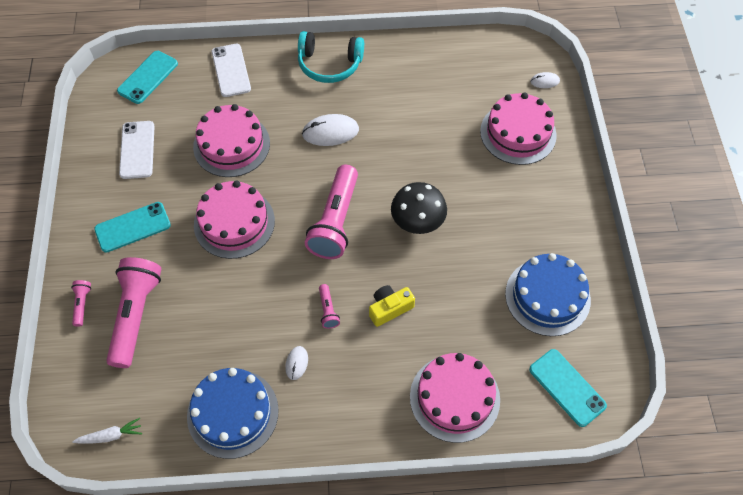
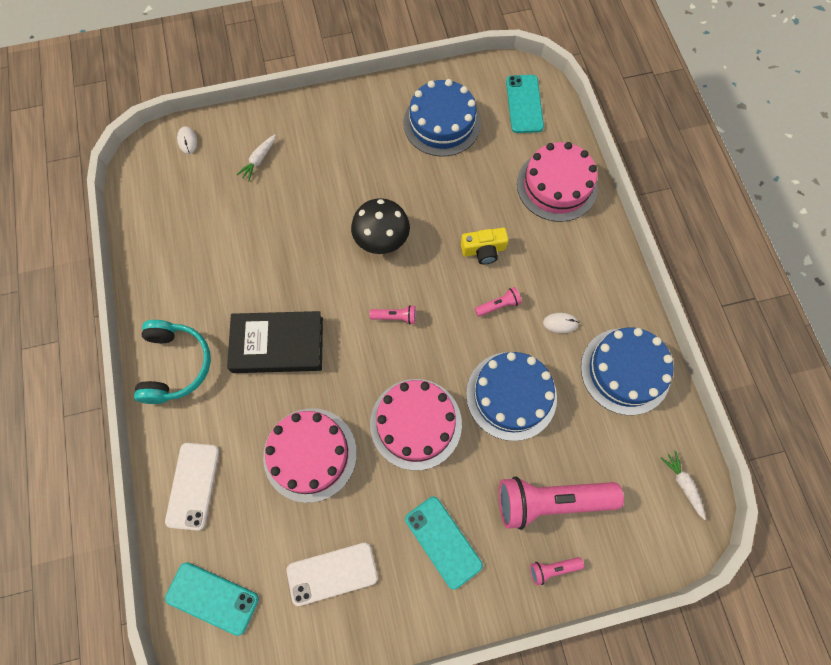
camera: 100 degrees left, 10 degrees up
white phone [212,44,251,97] -> white phone turned 60 degrees counterclockwise [165,443,219,530]
white mouse [302,114,359,146] -> black book [227,311,323,373]
pink flashlight [305,165,358,259] -> pink flashlight [370,305,416,325], size x0.43
yellow camera [369,285,415,327] -> yellow camera turned 60 degrees counterclockwise [461,228,509,264]
pink cake [480,92,557,165] -> white carrot [236,134,276,181]
turquoise phone [529,349,607,427] -> turquoise phone turned 45 degrees counterclockwise [506,75,544,133]
none -> blue cake [466,352,557,441]

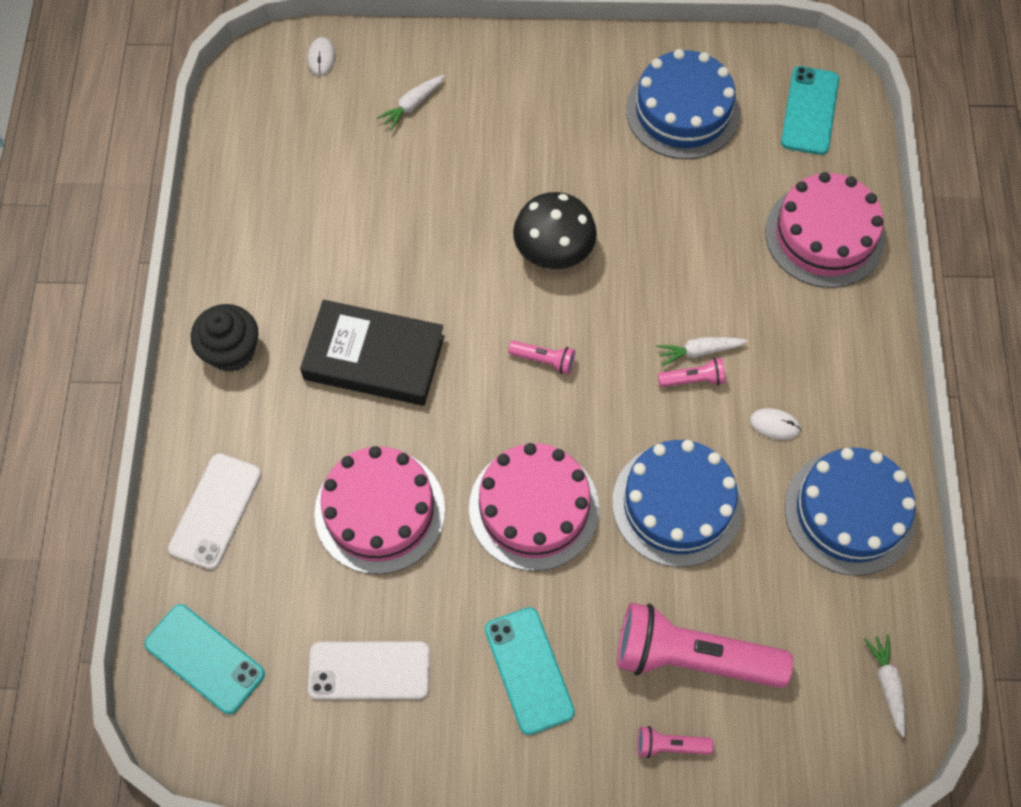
camera: 15 degrees right, 5 degrees down
turquoise headphones [134,320,211,404] -> black cupcake [191,304,258,372]
yellow camera [461,228,509,264] -> none
none -> white carrot [656,337,748,366]

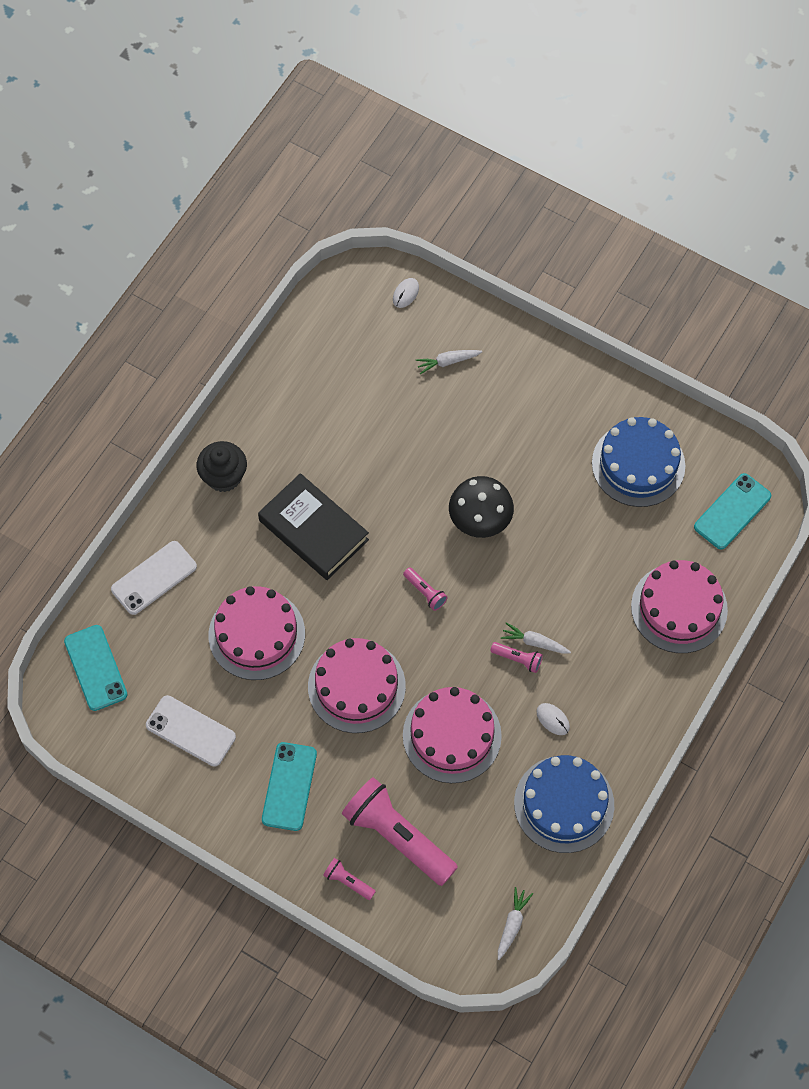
camera: 30 degrees right, 0 degrees up
blue cake [612,440,743,567] -> pink cake [403,687,502,783]

